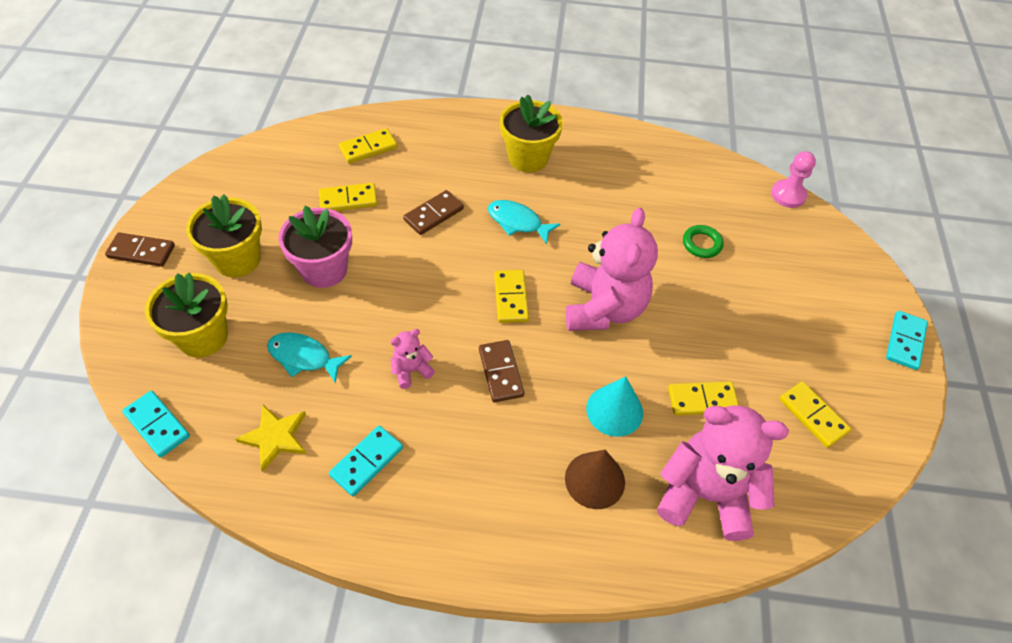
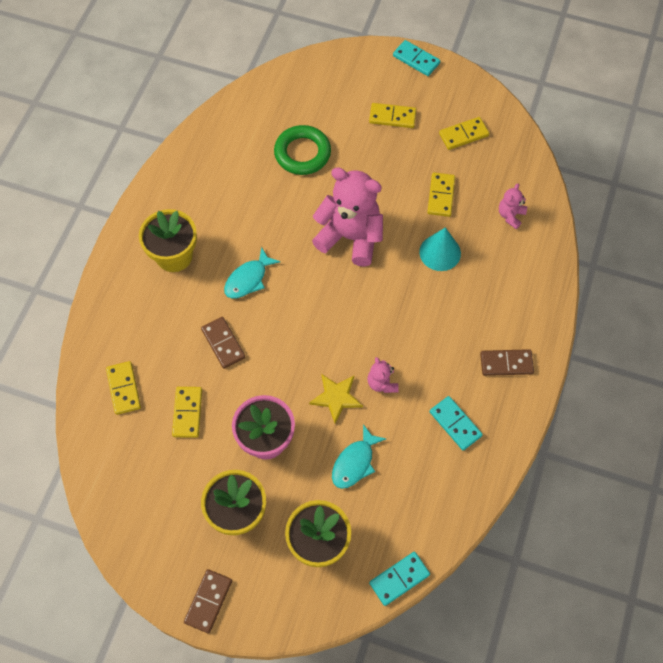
camera: 75 degrees left, 10 degrees up
yellow star [235,405,306,472] -> yellow star moved to [309,374,363,423]
brown domino [479,340,524,402] -> brown domino moved to [480,349,534,376]
yellow domino [494,270,529,323] -> yellow domino moved to [369,103,417,128]
brown cone [565,450,625,509] -> none
pink teddy bear [657,405,789,541] -> pink teddy bear [499,184,527,229], size x0.45
green ring [683,225,724,258] -> green ring [274,125,331,175], size x1.74
pink pawn [771,151,816,208] -> none

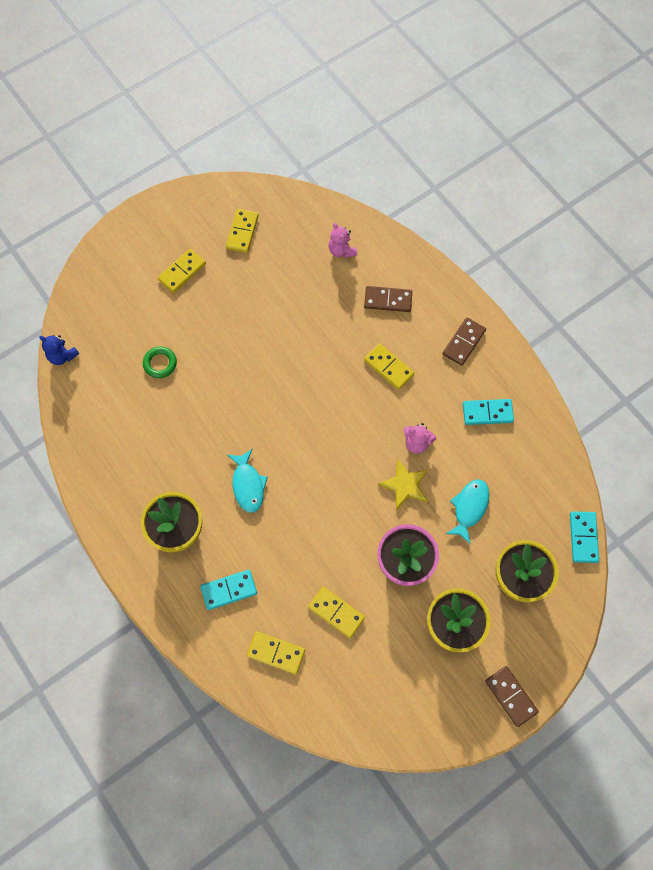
camera: 55 degrees left, 5 degrees up
brown domino [201,317,245,369] -> brown domino moved to [364,286,412,312]
green ring [274,125,331,175] -> green ring [143,347,177,378], size x0.58
pink teddy bear [312,167,383,267] -> none
turquoise fish [332,424,386,489] -> turquoise fish turned 135 degrees counterclockwise [446,479,489,545]
turquoise domino [393,40,440,76] -> turquoise domino moved to [200,570,257,610]
turquoise cone [419,227,461,271] -> none
yellow domino [427,173,455,217] -> yellow domino moved to [364,343,414,390]
none -> blue teddy bear [39,335,79,365]

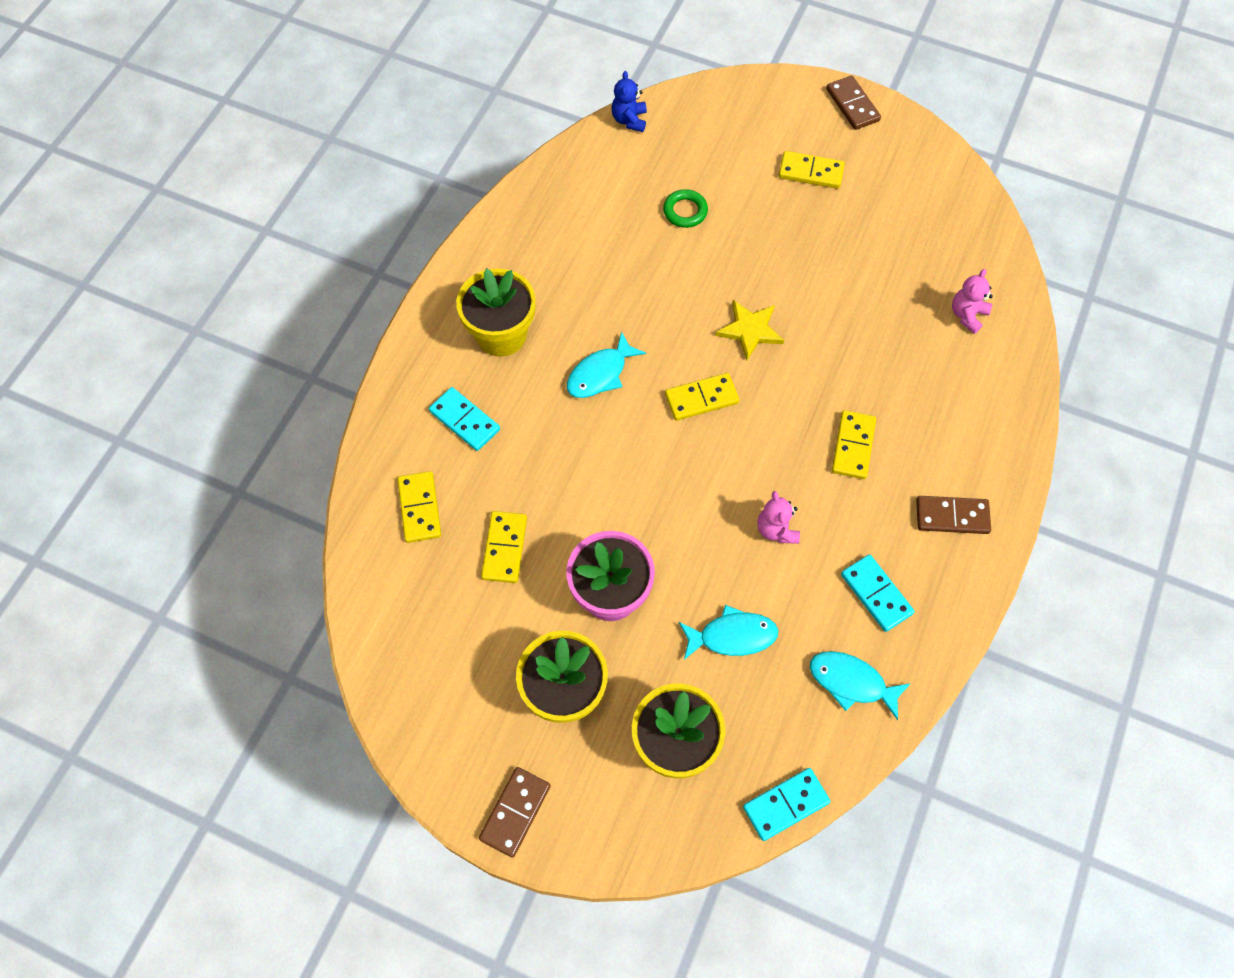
camera: 60 degrees right, 5 degrees down
yellow domino [226,209,259,253] -> yellow domino moved to [665,373,739,421]
brown domino [364,286,412,312] -> brown domino moved to [826,76,881,130]
yellow star [378,460,428,510] -> yellow star moved to [715,300,784,360]
none -> turquoise fish [810,651,911,720]

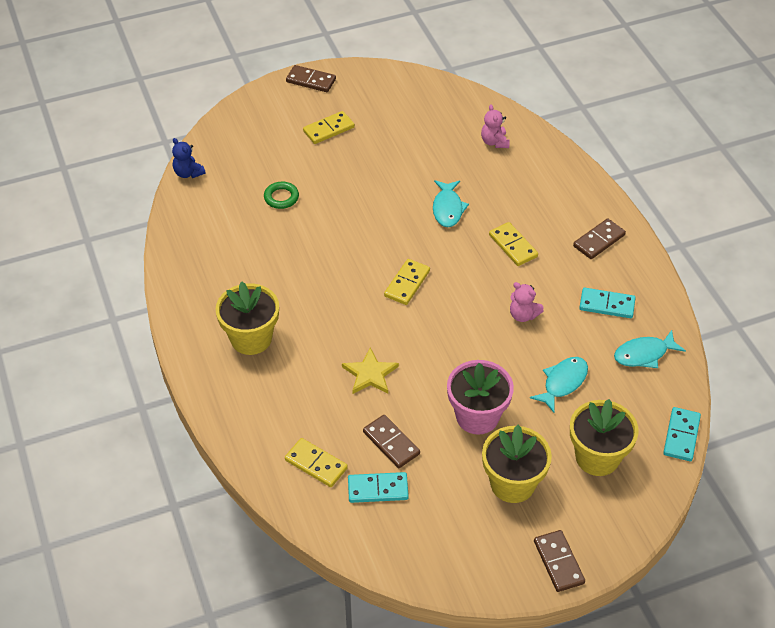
camera: 45 degrees left, 15 degrees down
turquoise domino [429,387,500,451] -> turquoise domino moved to [348,472,409,503]
yellow domino [481,511,527,583] -> brown domino [363,415,420,468]
turquoise fish [567,331,646,398] -> turquoise fish moved to [433,180,469,227]
yellow star [715,300,784,360] -> yellow star moved to [342,348,399,394]

